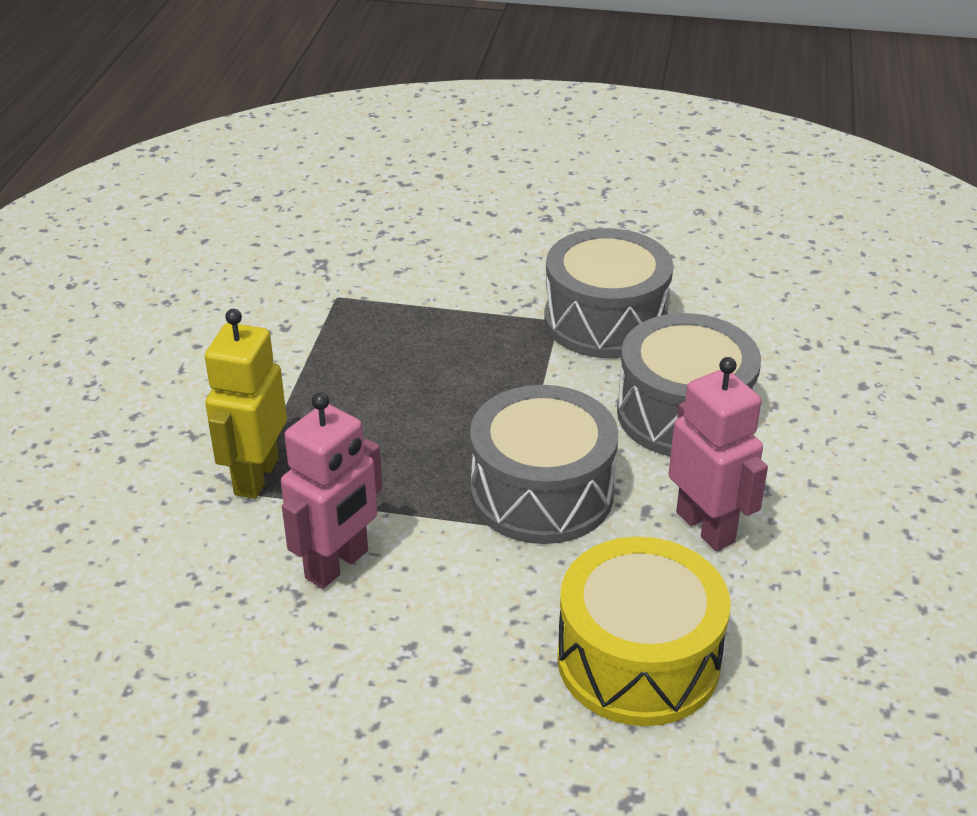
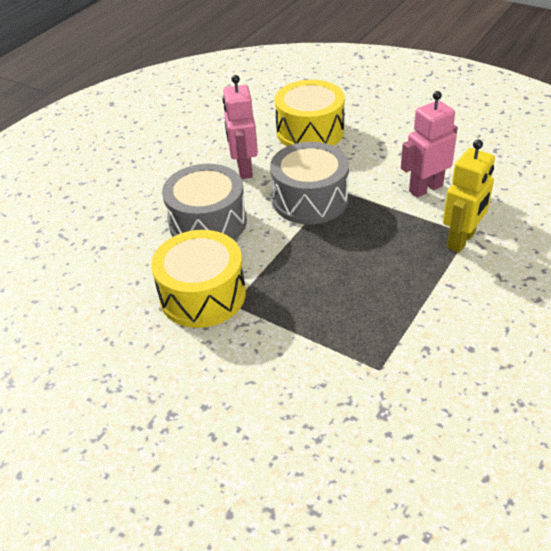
camera: 155 degrees left, 5 degrees up
grey drum [544,228,673,358] -> yellow drum [151,230,246,328]

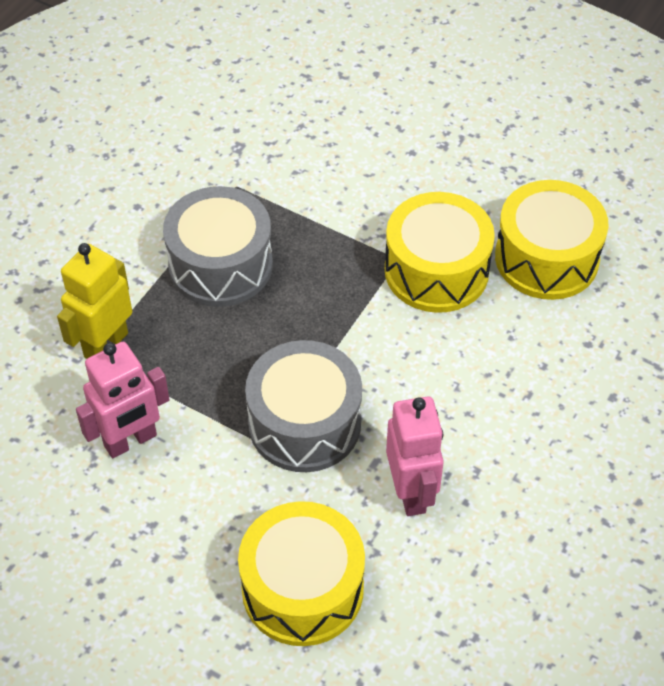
camera: 175 degrees right, 10 degrees up
grey drum [162,164,247,240] -> grey drum moved to [163,186,273,307]
none -> yellow drum [495,180,609,300]

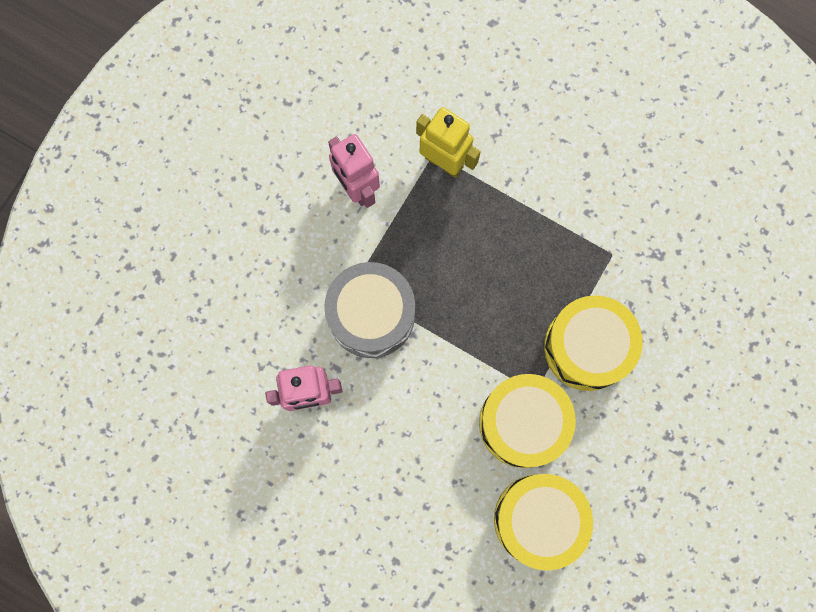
camera: 90 degrees right, 25 degrees up
grey drum [163,186,273,307] -> none
yellow drum [238,501,365,646] -> yellow drum moved to [544,295,643,391]

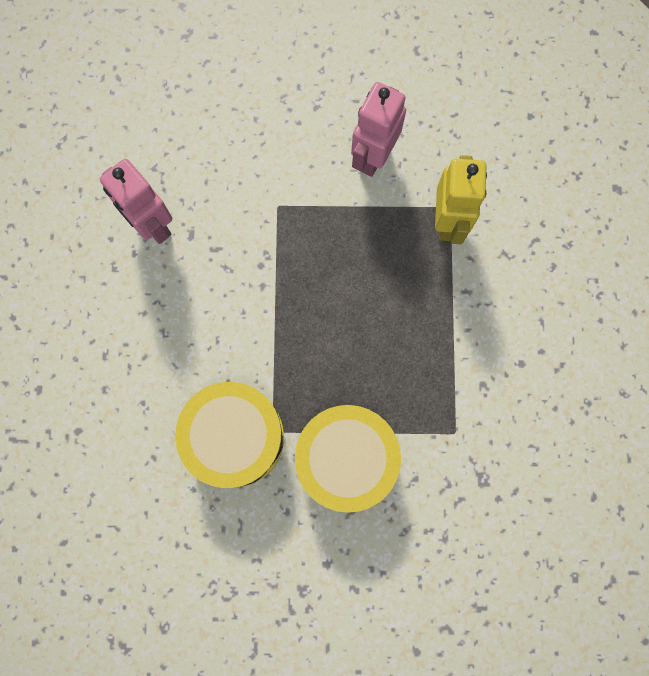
camera: 60 degrees right, 0 degrees up
grey drum [324,262,415,358] -> none
yellow drum [494,474,593,571] -> none

